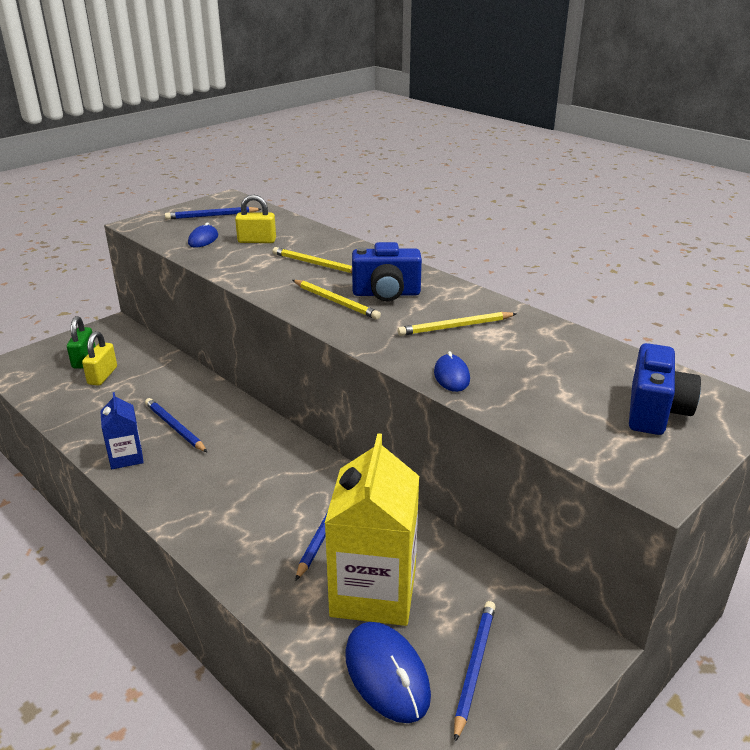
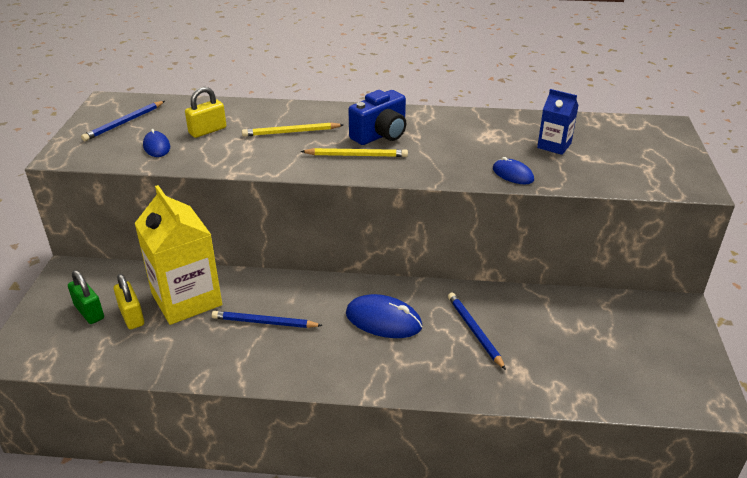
camera: 40 degrees left, 5 degrees up
blue carton [100,392,144,469] -> blue carton moved to [537,89,579,155]
yellow carton [325,433,419,626] -> yellow carton moved to [134,185,222,325]
blue mouse [345,622,431,723] -> blue mouse moved to [346,294,422,338]
yellow pencil [397,312,517,336] -> none
blue pencil [454,601,495,742] -> none
blue camera [629,343,701,435] -> none

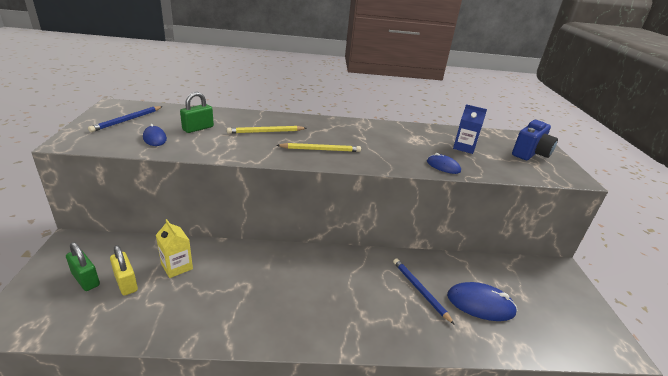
camera: 10 degrees left, 5 degrees down
yellow carton [134,185,222,325] -> yellow carton [156,219,193,278], size x0.50
yellow padlock [185,87,226,138] -> green padlock [180,92,214,133]
blue pencil [212,311,323,328] -> none
blue mouse [346,294,422,338] -> blue mouse moved to [447,282,518,321]
blue camera [348,90,406,145] -> blue camera moved to [512,120,558,160]

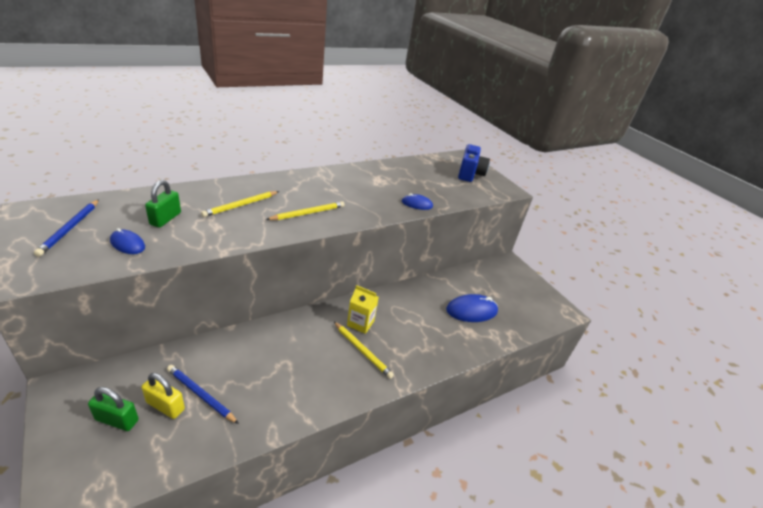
camera: 30 degrees left, 5 degrees up
yellow carton [156,219,193,278] -> yellow carton moved to [347,285,379,334]
blue pencil [393,258,455,325] -> blue pencil moved to [167,365,239,424]
blue carton [453,104,487,154] -> none
none -> yellow pencil [334,322,394,379]

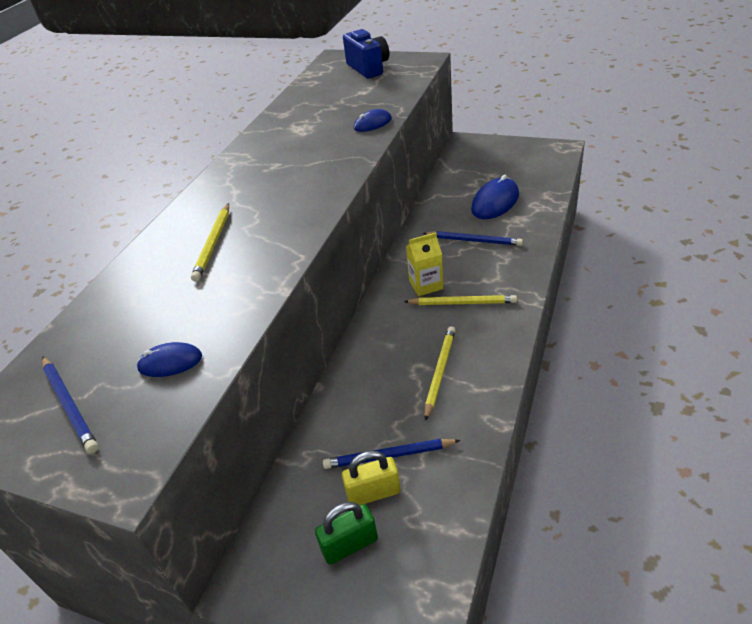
camera: 30 degrees left, 5 degrees up
green padlock [145,180,181,228] -> none
yellow pencil [266,201,345,220] -> yellow pencil moved to [425,326,456,421]
none -> blue pencil [423,231,523,246]

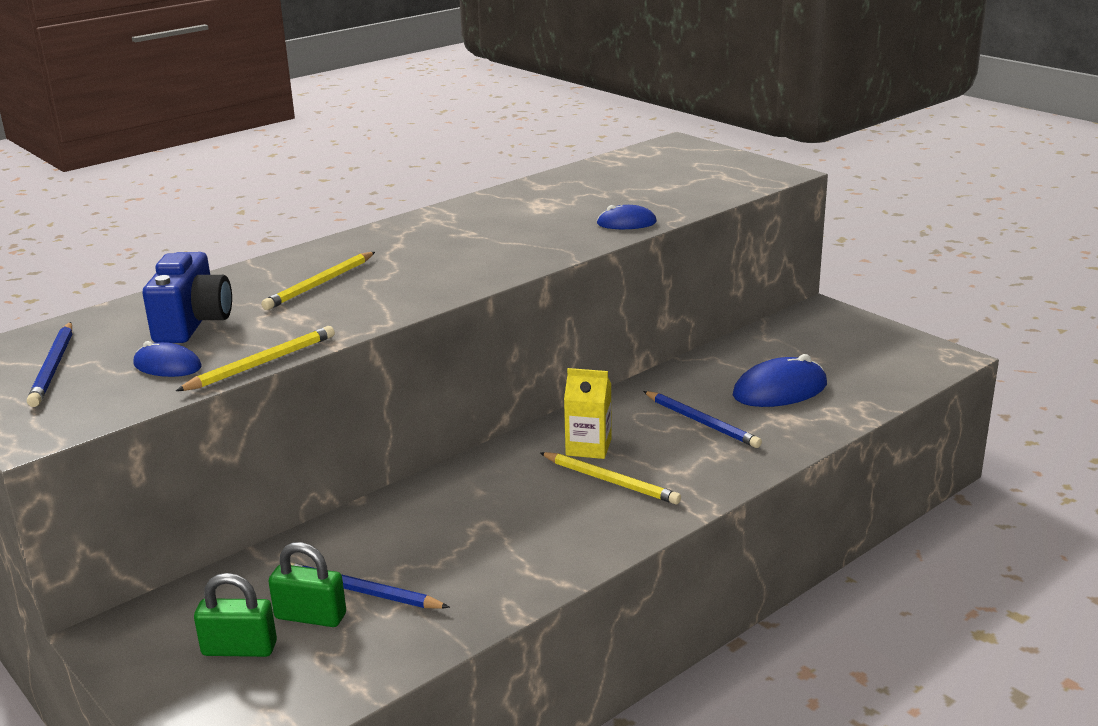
camera: 25 degrees right, 15 degrees down
yellow padlock [342,451,401,506] -> green padlock [268,542,346,627]
blue camera [343,29,389,79] -> blue camera moved to [142,252,232,343]
yellow pencil [425,326,456,421] -> yellow pencil moved to [176,326,335,391]

